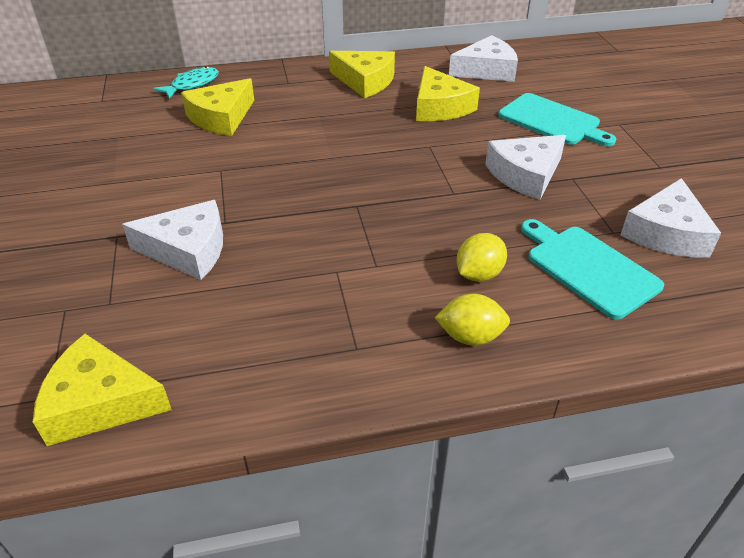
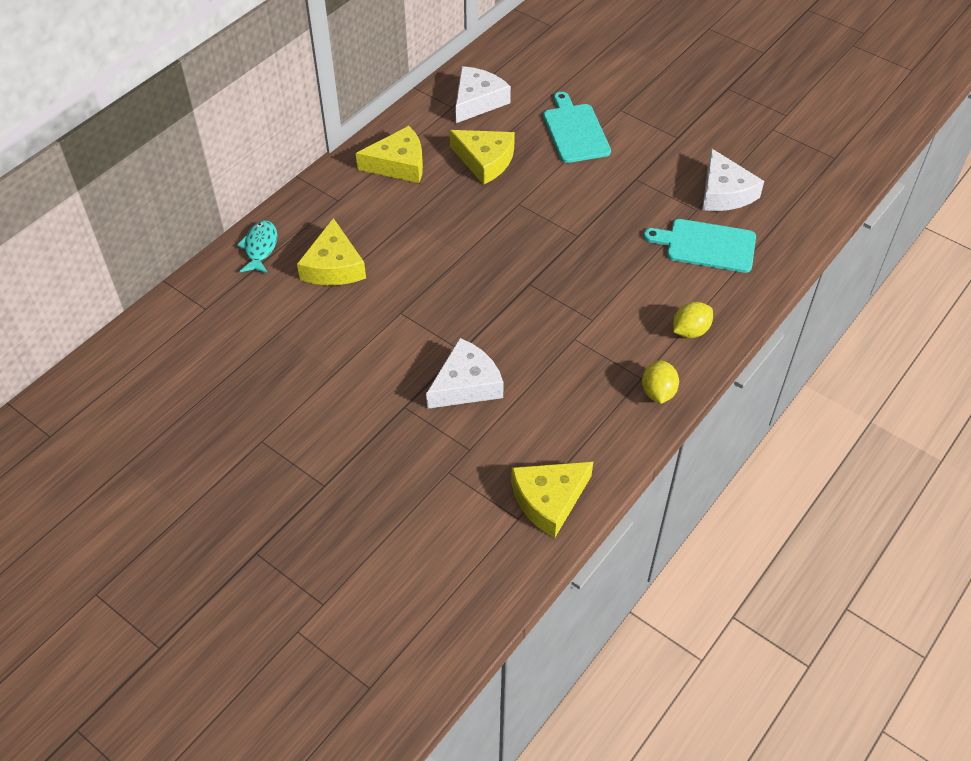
camera: 40 degrees left, 10 degrees up
yellow lemon [457,233,507,282] -> yellow lemon moved to [642,360,679,404]
white cheese [485,135,566,200] -> none
turquoise cutting board [498,93,616,146] -> turquoise cutting board turned 105 degrees counterclockwise [543,92,611,163]

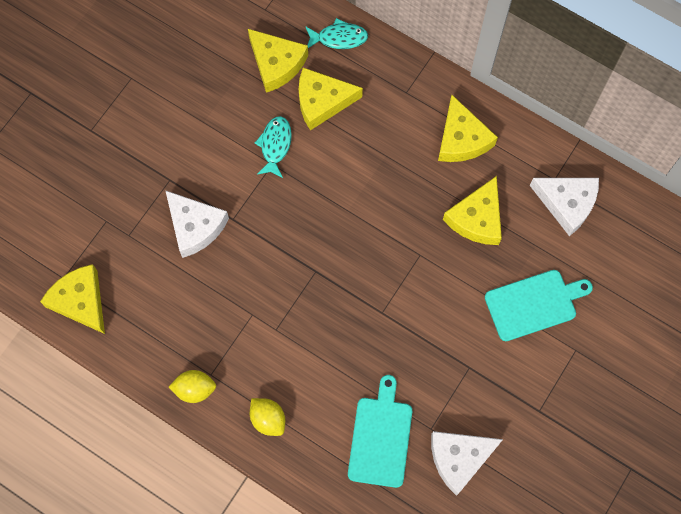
camera: 85 degrees right, 20 degrees up
none -> yellow cheese [248,29,308,93]
none -> turquoise fish [255,116,292,178]

